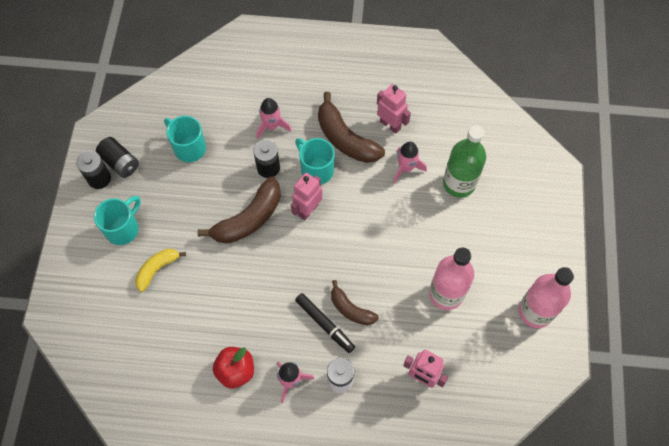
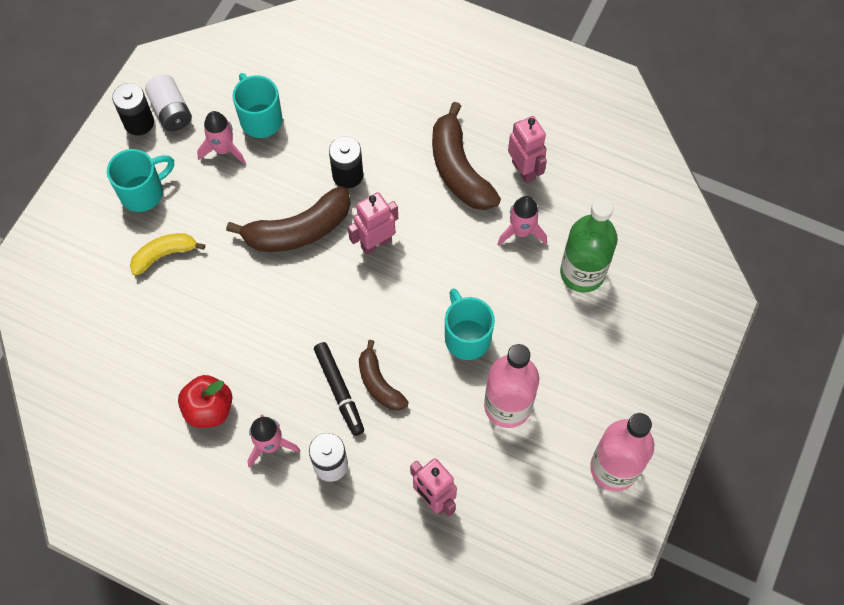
camera: 20 degrees right, 0 degrees up
black battery [96,137,139,178] -> white battery [145,75,192,131]
pink rocket [256,98,292,139] -> pink rocket moved to [197,111,246,164]
turquoise mug [295,138,335,184] -> turquoise mug moved to [445,288,495,360]

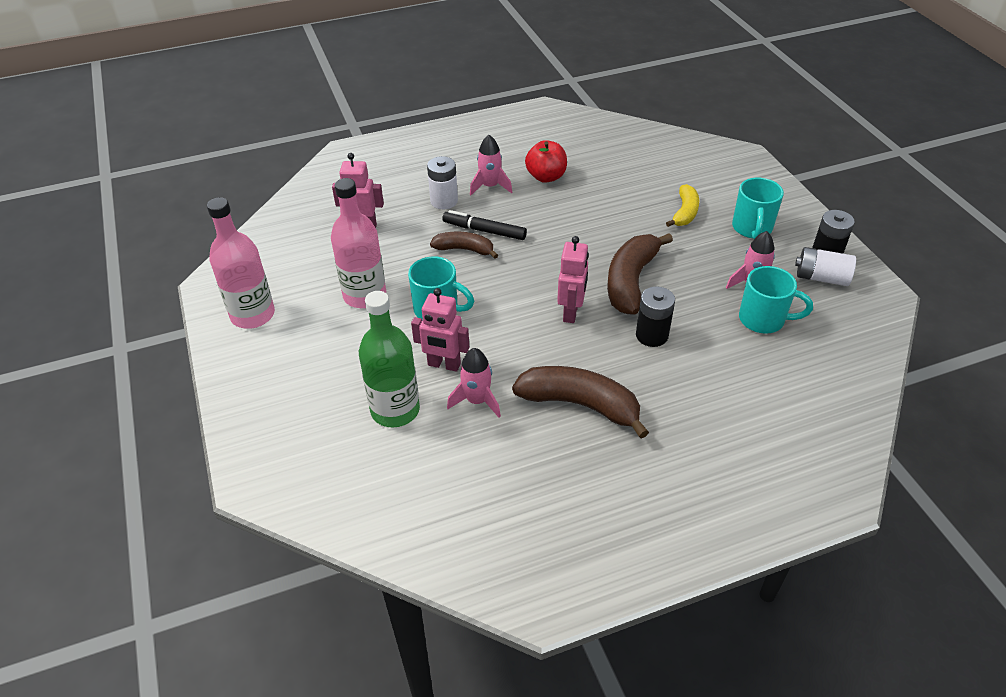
camera: 135 degrees right, 20 degrees down
pink robot [508,116,547,184] -> pink robot moved to [411,288,469,372]

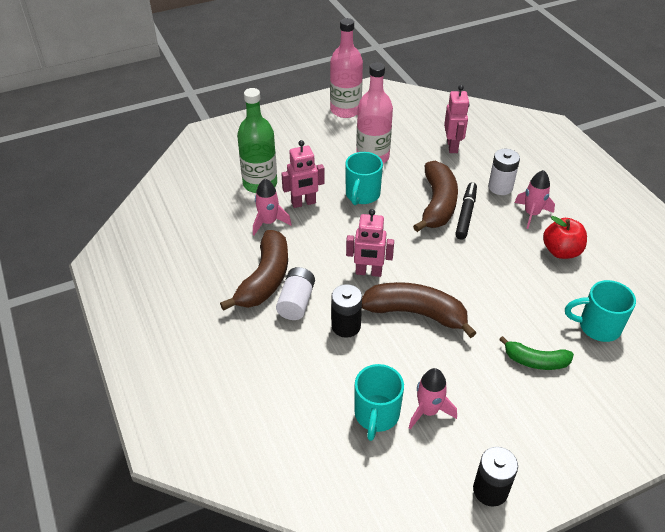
camera: 85 degrees right, 0 degrees up
pink robot [411,288,469,372] -> pink robot turned 120 degrees counterclockwise [281,140,325,208]
brown banana [430,232,498,259] -> brown banana [413,161,458,232], size x1.68
yellow banana [666,184,699,227] -> green banana [499,336,574,370]
turquoise mug [732,178,784,239] -> turquoise mug moved to [565,280,636,342]
white battery [795,247,856,286] -> white battery moved to [276,267,315,320]

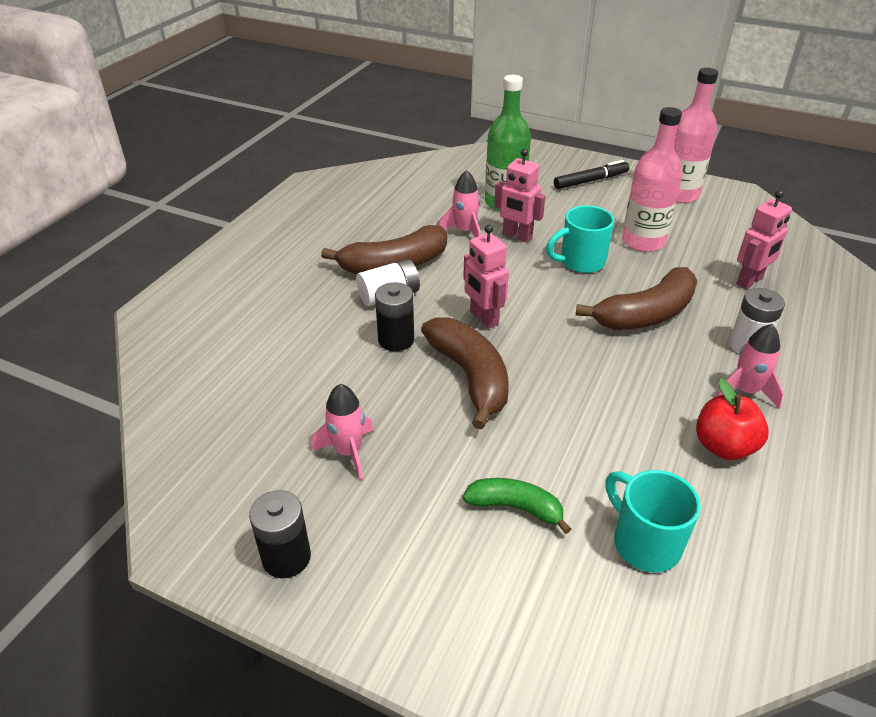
camera: 50 degrees right, 5 degrees down
turquoise mug [354,364,404,441] -> none
black marker [455,182,477,240] -> black marker moved to [554,160,629,189]
green banana [499,336,574,370] -> green banana turned 135 degrees clockwise [463,478,571,534]

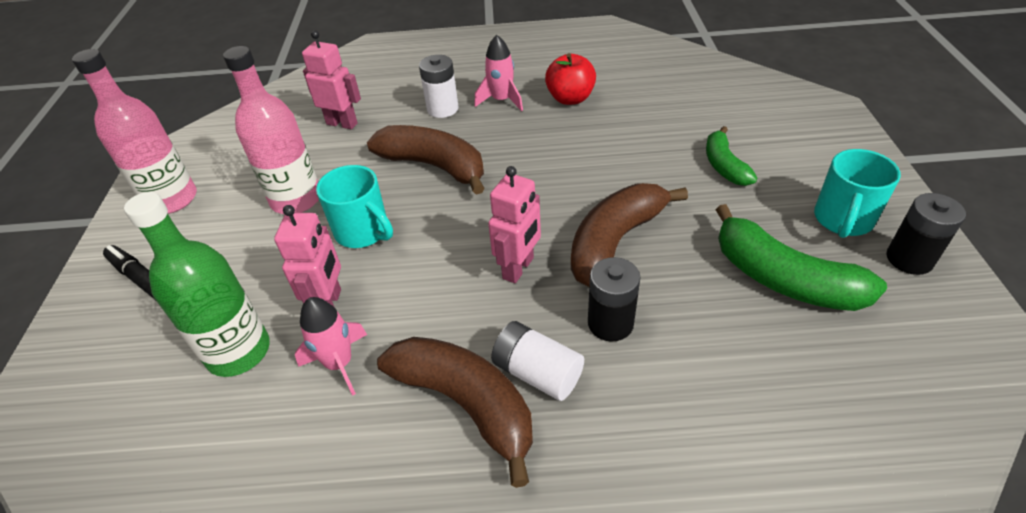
camera: 115 degrees left, 5 degrees up
pink rocket [311,384,374,480] -> green banana [716,204,887,311]
turquoise mug [605,470,701,572] -> turquoise mug moved to [814,149,901,238]

